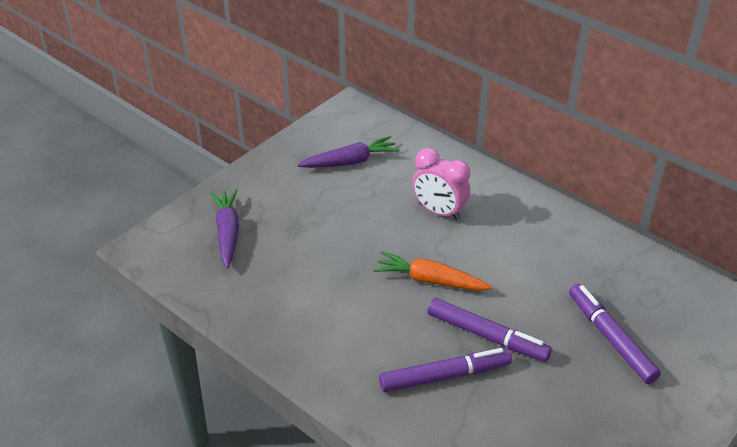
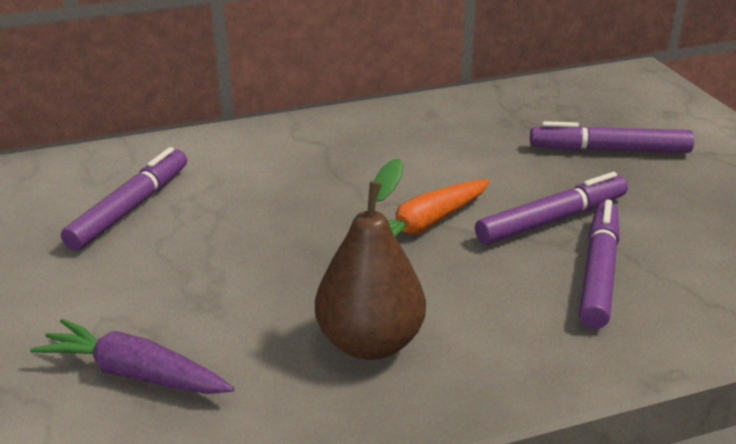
camera: 60 degrees left, 10 degrees down
purple carrot [297,136,400,168] -> purple marker [61,147,187,251]
pink clock [412,148,470,221] -> none
none -> brown pear [315,158,426,360]

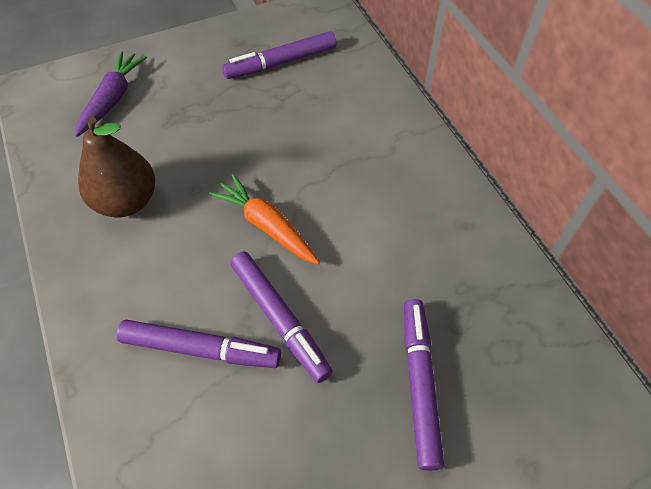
camera: 85 degrees right, 25 degrees up
purple marker [61,147,187,251] -> purple marker turned 135 degrees clockwise [222,31,336,79]

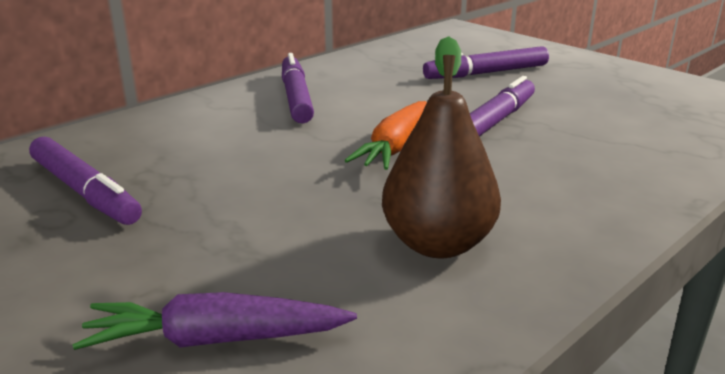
camera: 110 degrees left, 30 degrees down
purple marker [116,320,281,368] -> purple marker moved to [282,53,314,123]

